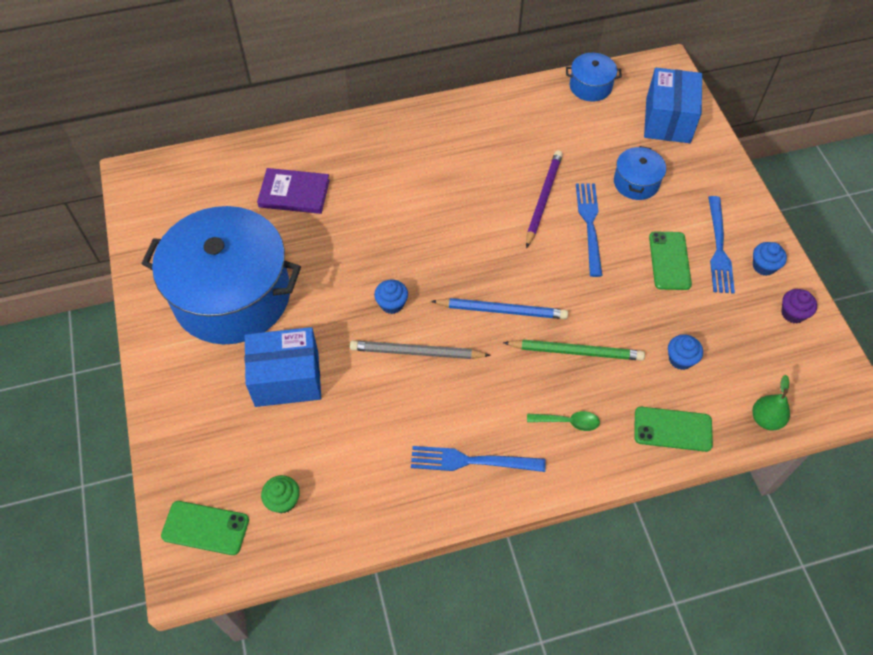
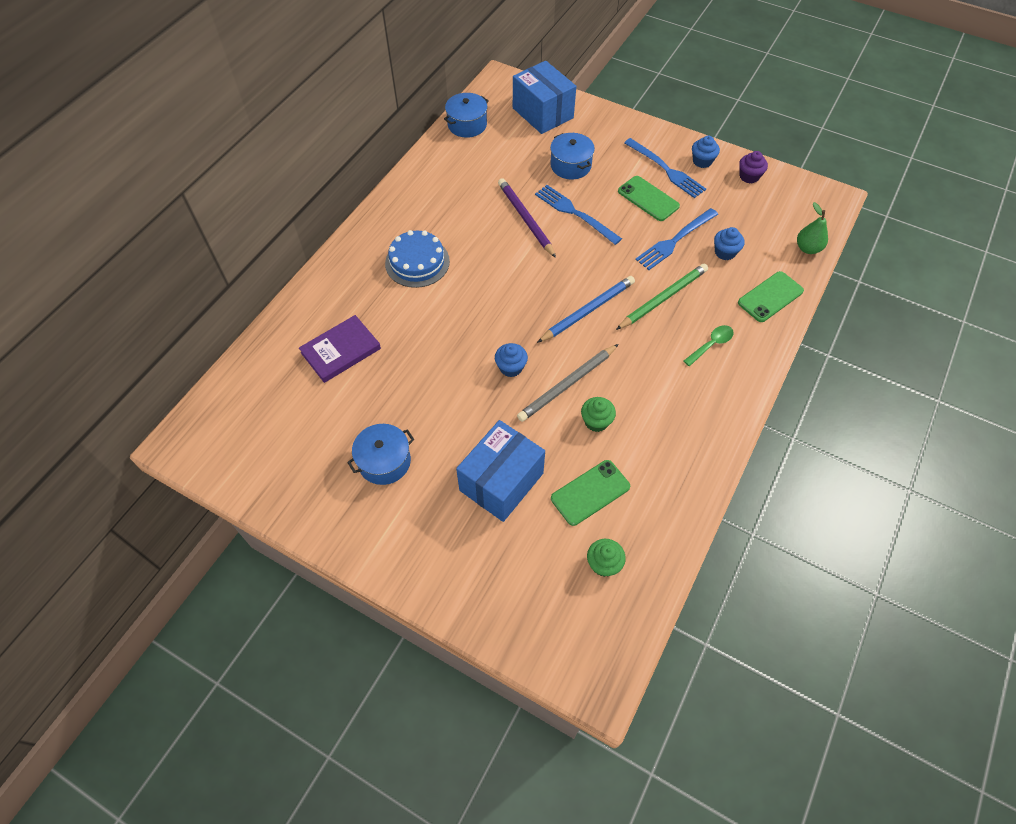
camera: 45 degrees left, 0 degrees up
blue pot [142,206,301,344] -> blue pot [347,424,414,485], size x0.42
green phone [161,501,249,555] -> green phone moved to [551,460,630,526]
blue fork [411,446,546,472] -> blue fork moved to [635,208,718,270]
none -> blue cake [385,230,450,288]
none -> green cupcake [581,397,616,432]

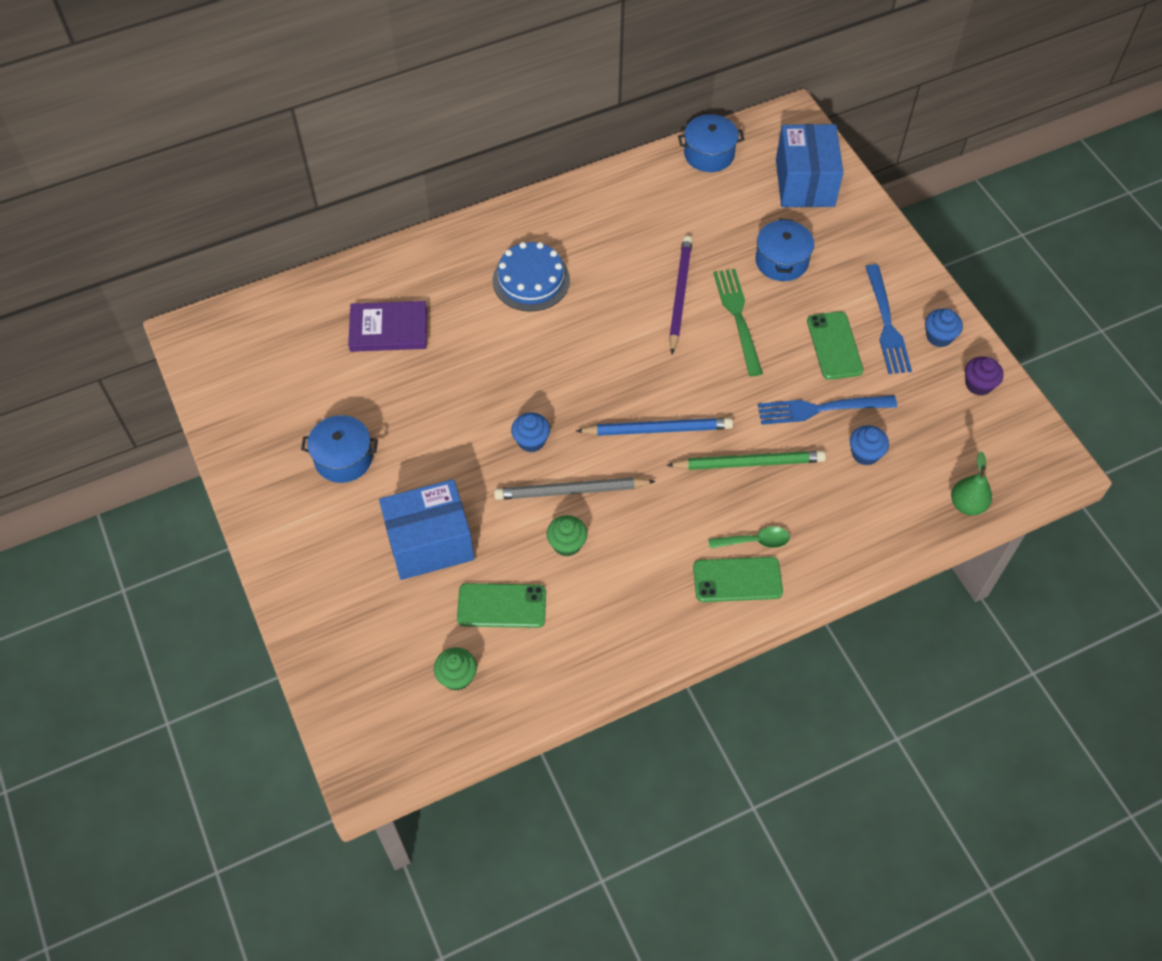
camera: 35 degrees right, 0 degrees up
blue fork [535,185,622,245] -> green fork [713,269,763,376]
green phone [738,271,804,322] -> green phone moved to [693,557,783,602]

